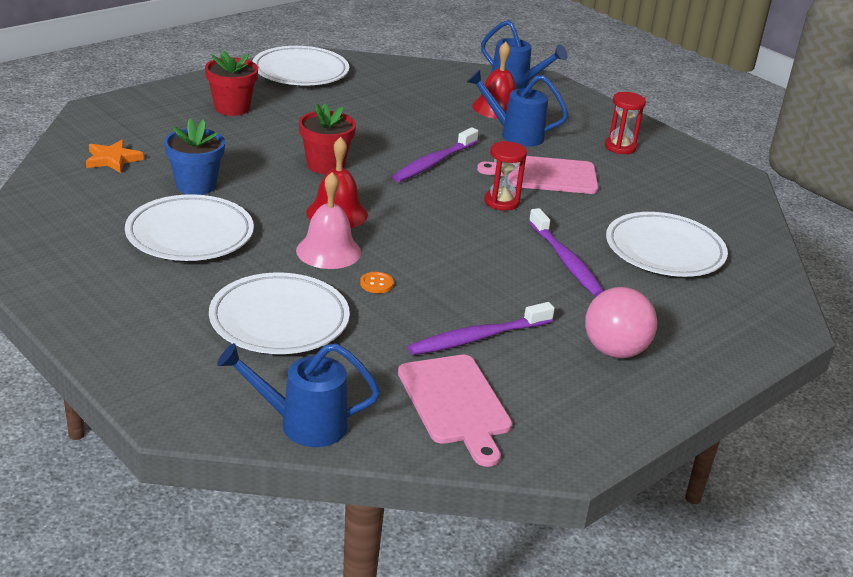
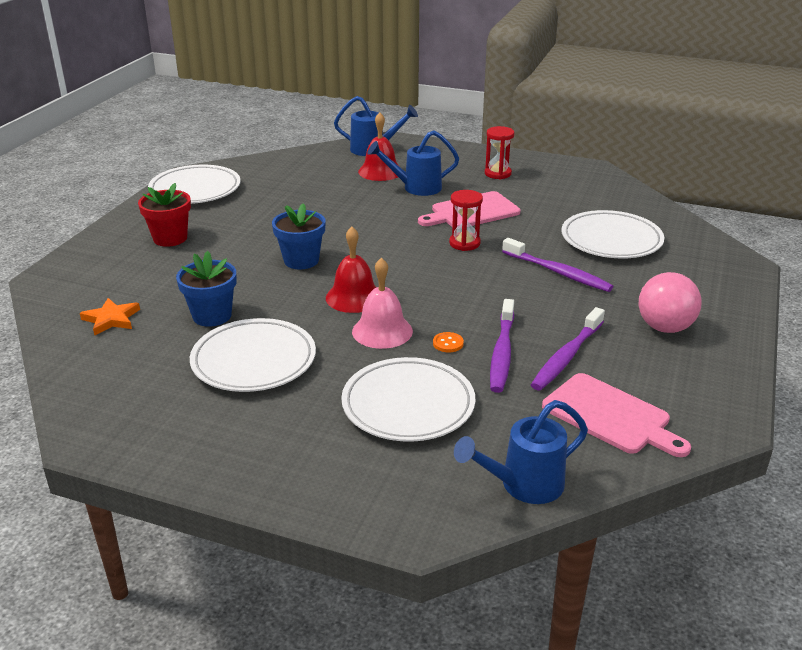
camera: 25 degrees left, 0 degrees up
red flower pot [299,103,356,174] -> blue flower pot [272,204,326,270]
purple toothbrush [392,127,478,182] -> purple toothbrush moved to [490,299,514,393]

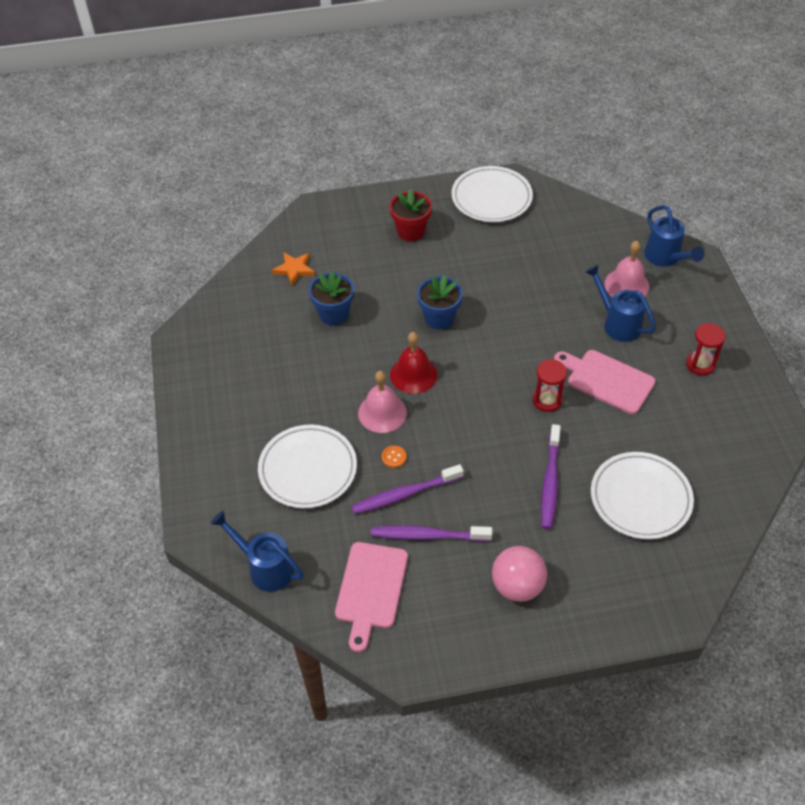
camera: 60 degrees right, 20 degrees up
white plate [190,318,316,392] -> none
red bell [358,112,401,181] -> pink bell [604,241,649,297]

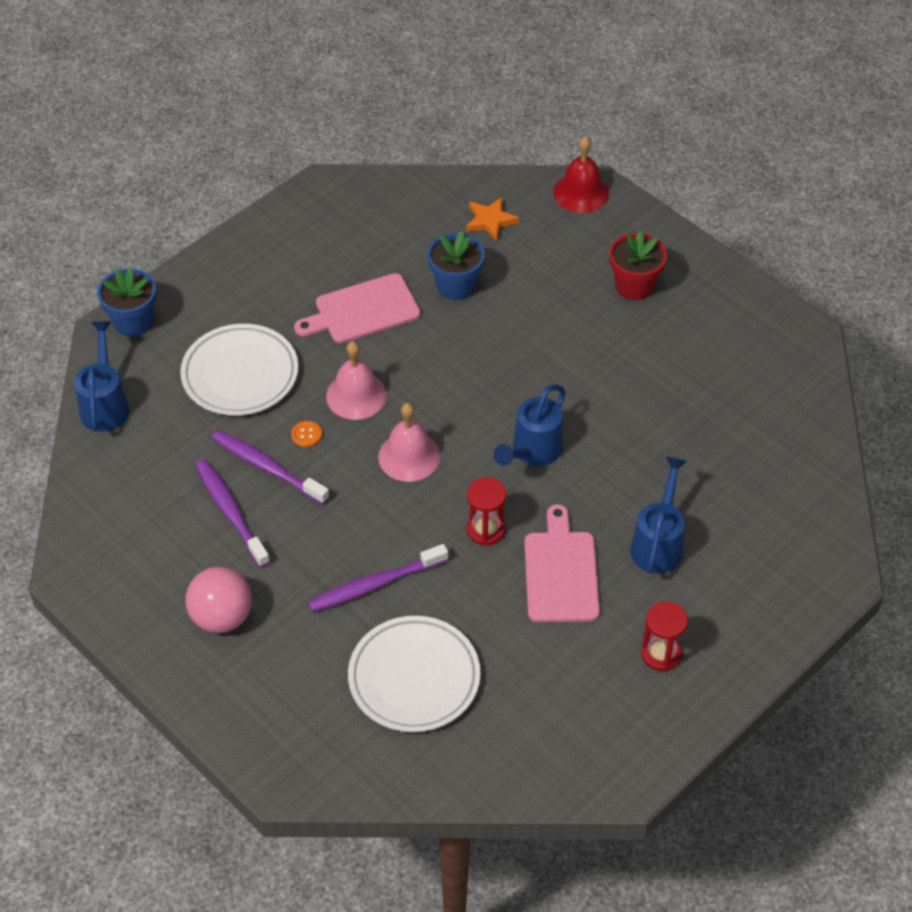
camera: 55 degrees right, 0 degrees up
pink cutting board [335,542,408,652] -> pink cutting board moved to [294,273,420,343]
red bell [390,332,437,394] -> red bell moved to [554,136,609,213]
blue flower pot [417,275,463,330] -> blue flower pot moved to [97,268,156,337]
white plate [451,166,533,222] -> none
pink bell [604,241,649,297] -> pink bell moved to [378,403,440,482]
blue watering can [644,205,704,267] -> blue watering can moved to [494,384,566,466]

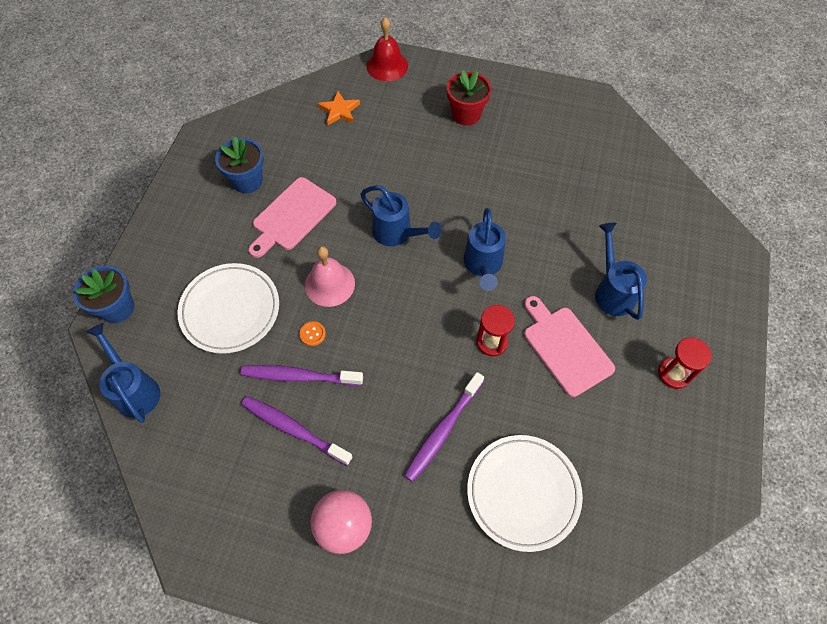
camera: 30 degrees left, 10 degrees up
pink bell [378,403,440,482] -> none
blue flower pot [427,231,485,300] -> blue flower pot moved to [215,137,264,193]
none -> blue watering can [360,185,442,246]

